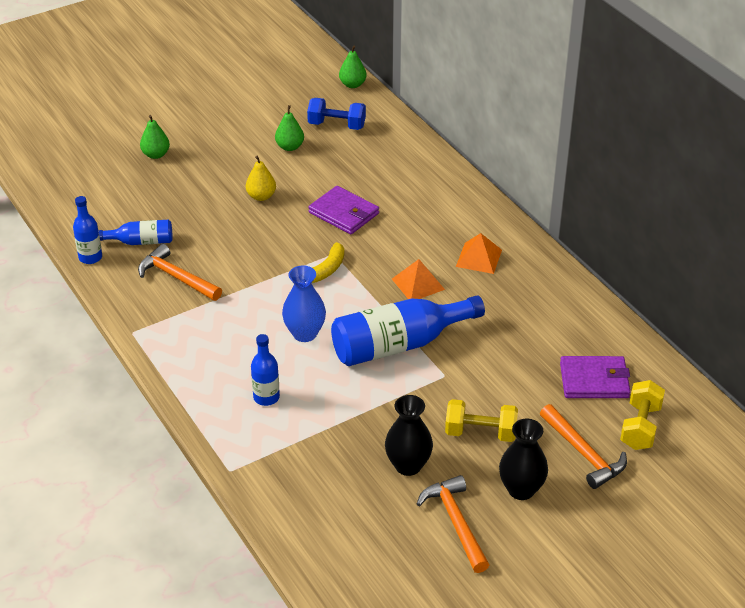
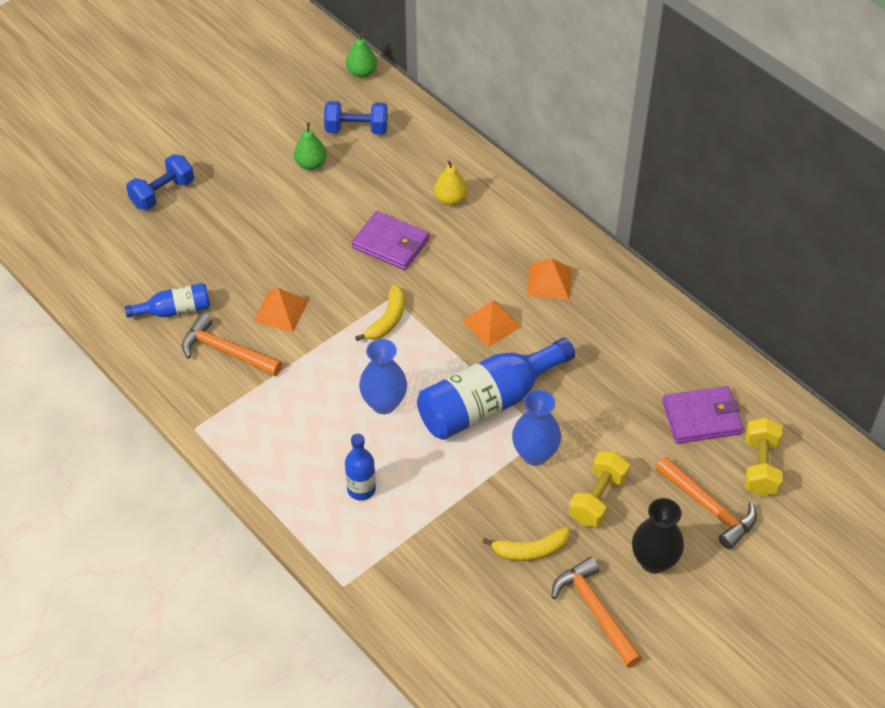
camera: 10 degrees left, 10 degrees up
blue bottle [73,196,102,264] -> none
green pear [140,115,170,159] -> blue dumbbell [126,154,194,210]
yellow pear [246,156,276,201] -> yellow pear moved to [434,160,467,206]
black vase [385,395,433,476] -> yellow banana [482,526,570,561]
yellow dumbbell [445,399,518,442] -> yellow dumbbell turned 60 degrees counterclockwise [569,451,630,527]
none -> orange pyramid [253,288,309,332]
none -> blue vase [512,390,561,466]

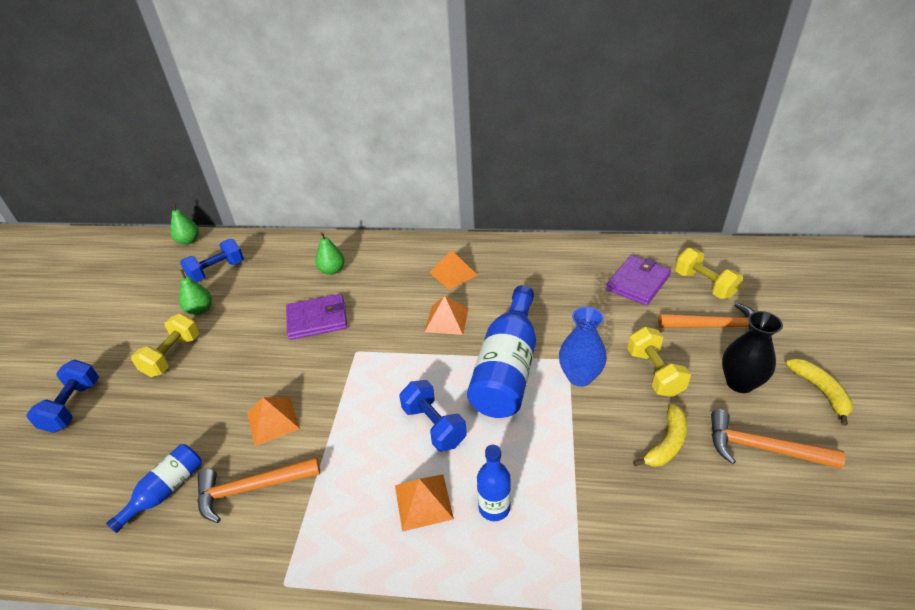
camera: 40 degrees left, 10 degrees down
yellow banana [355,285,405,341] -> yellow banana moved to [786,358,853,426]
blue vase [359,339,407,414] -> blue dumbbell [399,380,467,452]
yellow pear [434,160,467,206] -> green pear [315,232,345,275]
none -> yellow dumbbell [131,313,200,377]
none -> orange pyramid [395,474,454,532]

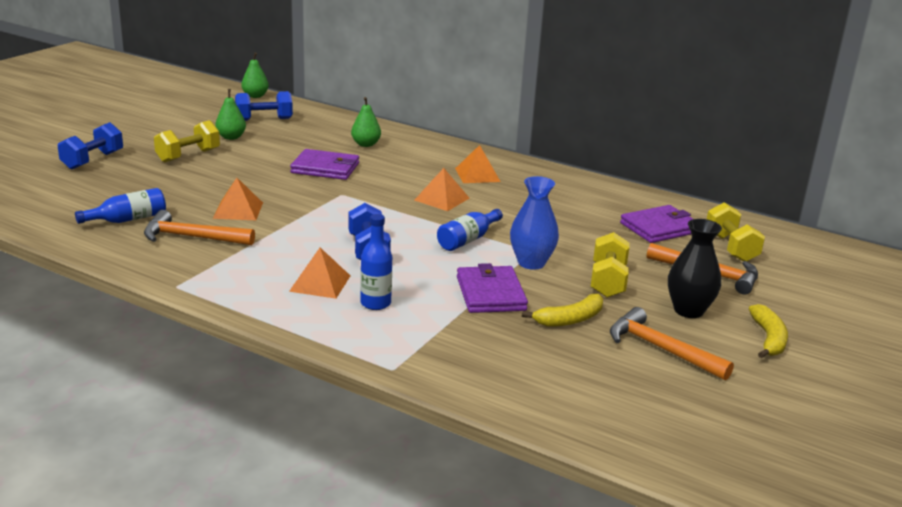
camera: 20 degrees right, 15 degrees down
blue bottle [467,285,536,418] -> blue bottle [437,209,503,251], size x0.52
none -> purple wallet [457,263,528,313]

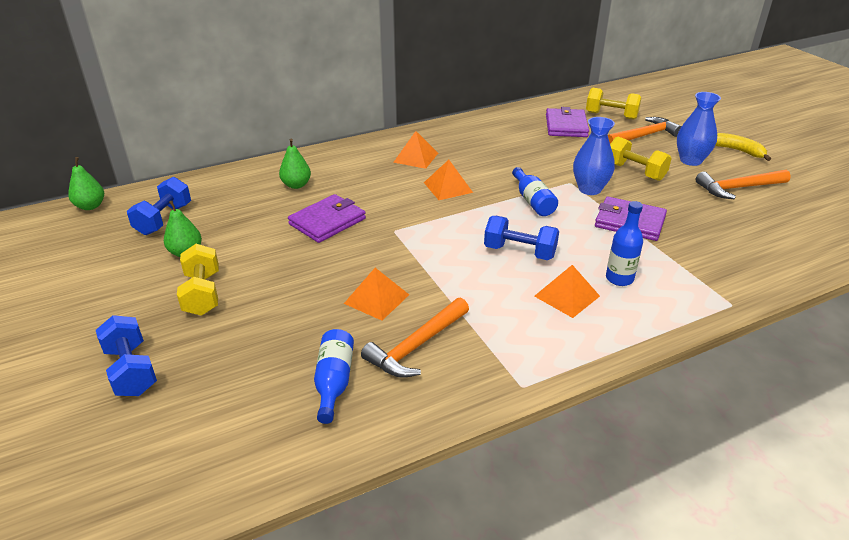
camera: 55 degrees left, 10 degrees up
yellow banana [522,294,603,327] -> none
black vase [668,219,722,318] -> blue vase [677,92,721,166]

